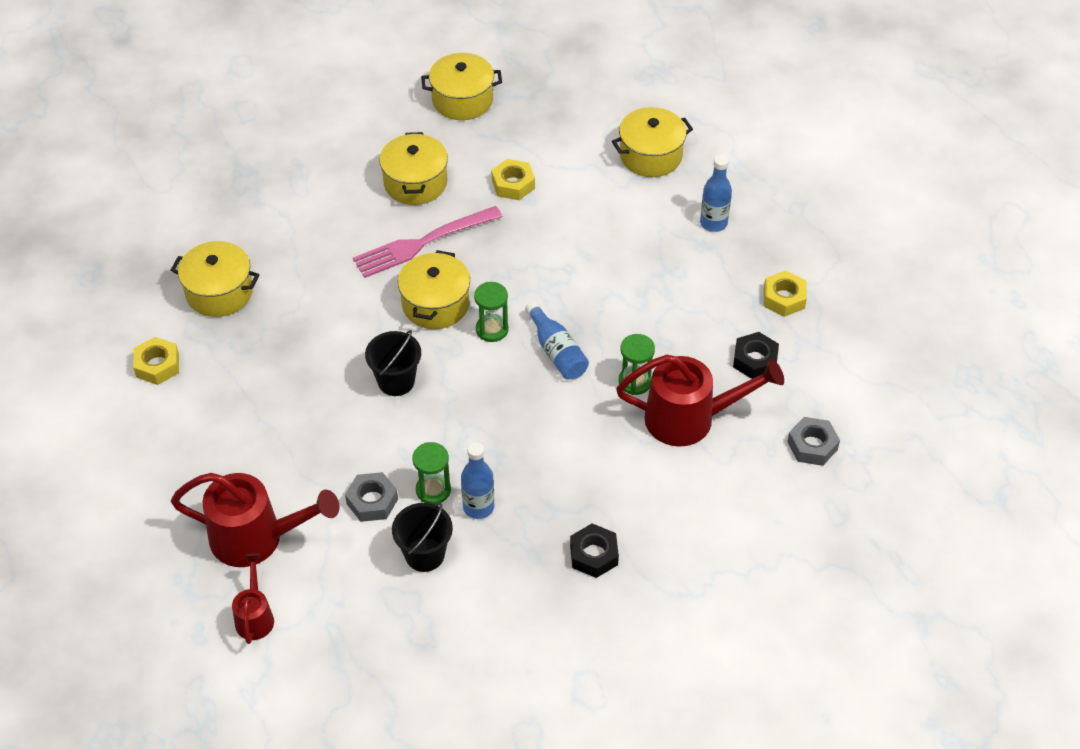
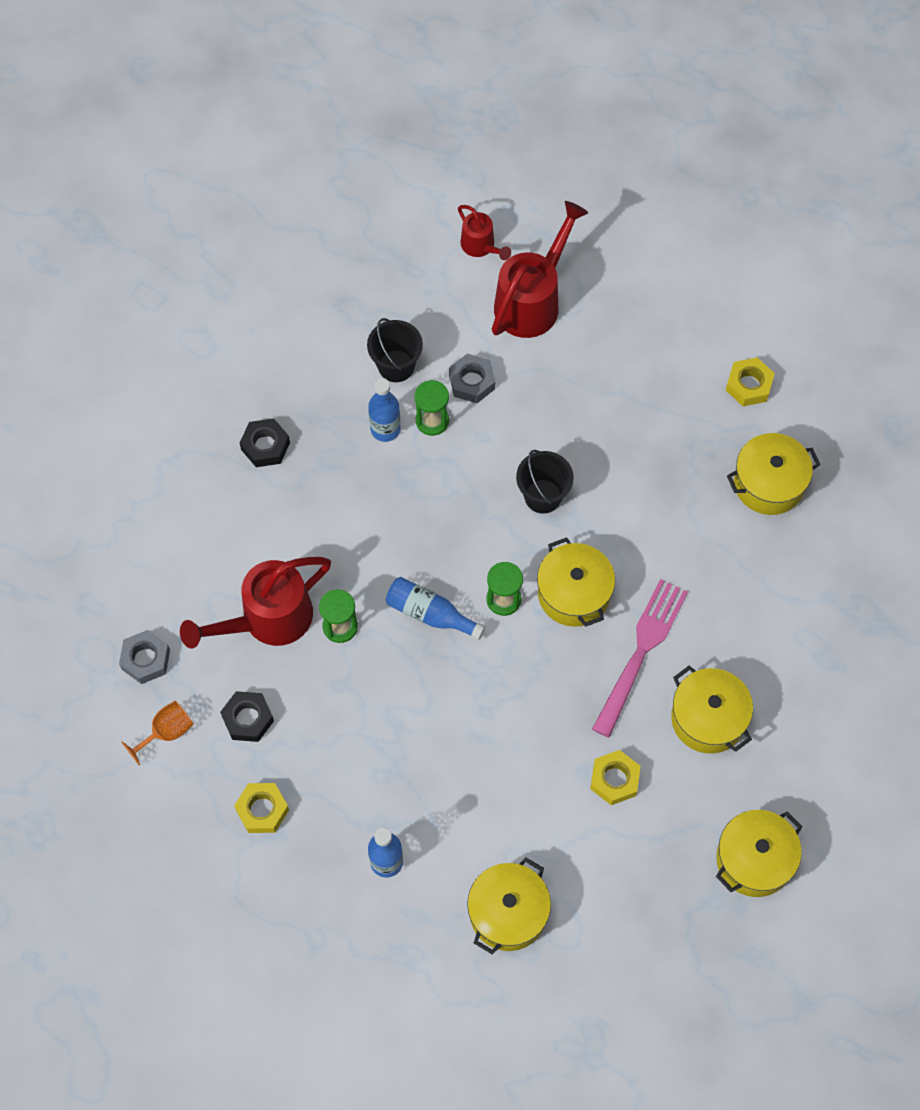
camera: 145 degrees right, 15 degrees up
red watering can [171,473,339,567] -> red watering can turned 150 degrees clockwise [492,201,588,338]
none -> orange goblet [121,700,194,766]

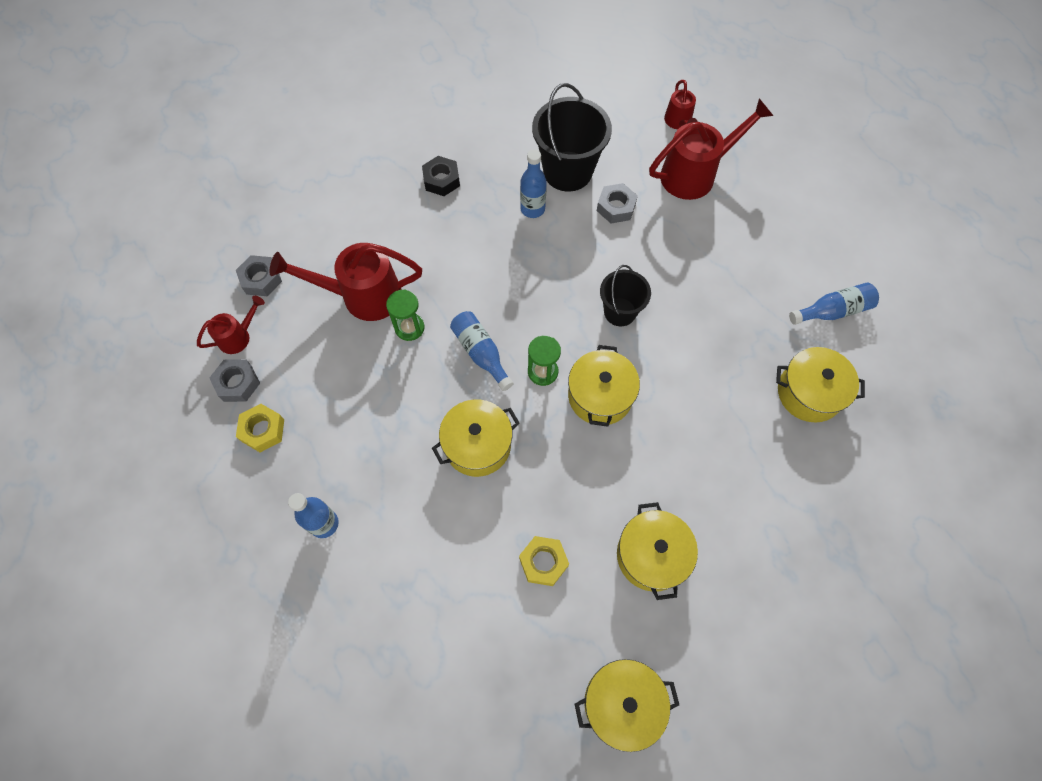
camera: 30 degrees right, 0 degrees up
orange goblet [121,700,194,766] -> red watering can [197,296,265,354]
black nut [220,691,274,742] -> none
black bucket [367,318,423,382] -> black bucket [532,83,612,192], size x1.66
green hourglass [414,380,449,436] -> none
yellow pot [467,857,551,954] -> yellow pot moved to [432,399,520,477]
pink fork [592,579,688,738] -> none
yellow nut [726,358,775,406] -> blue bottle [789,282,879,325]
none -> grey nut [209,359,260,402]

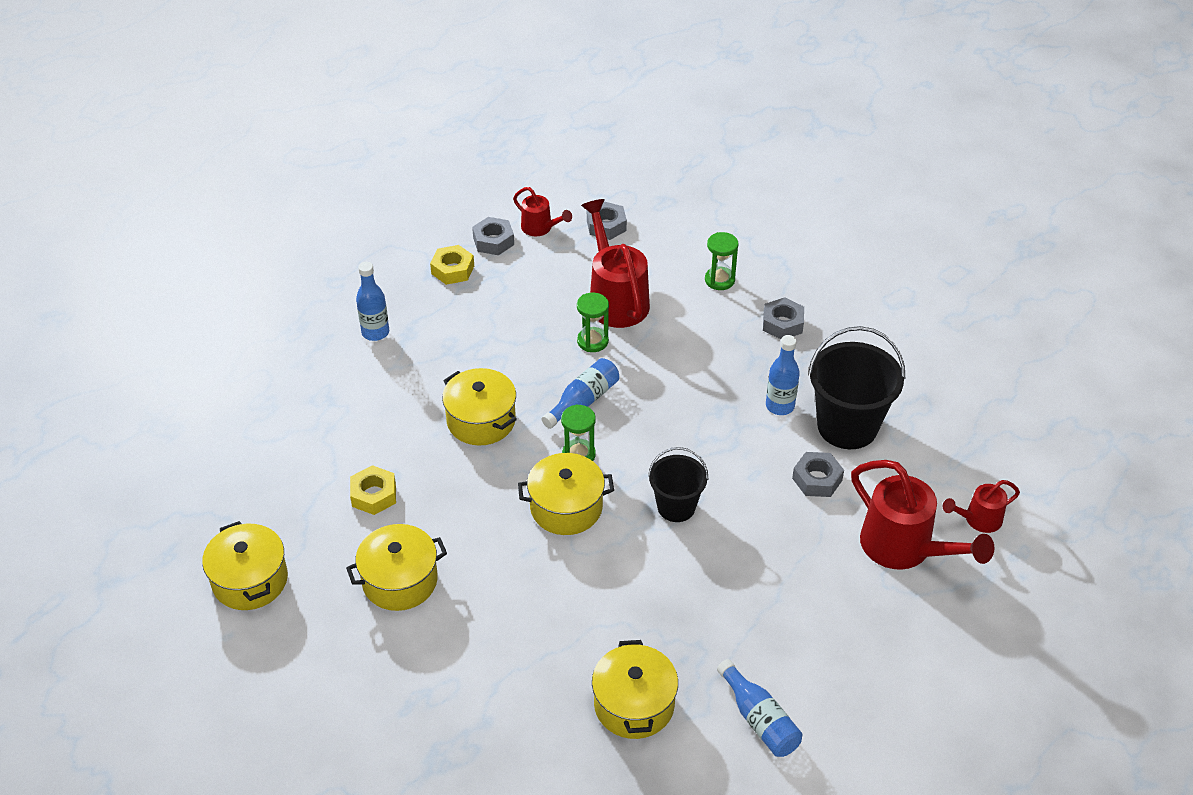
camera: 75 degrees right, 20 degrees down
black nut [422,156,460,196] -> grey nut [763,297,804,339]
none -> green hourglass [705,232,738,290]

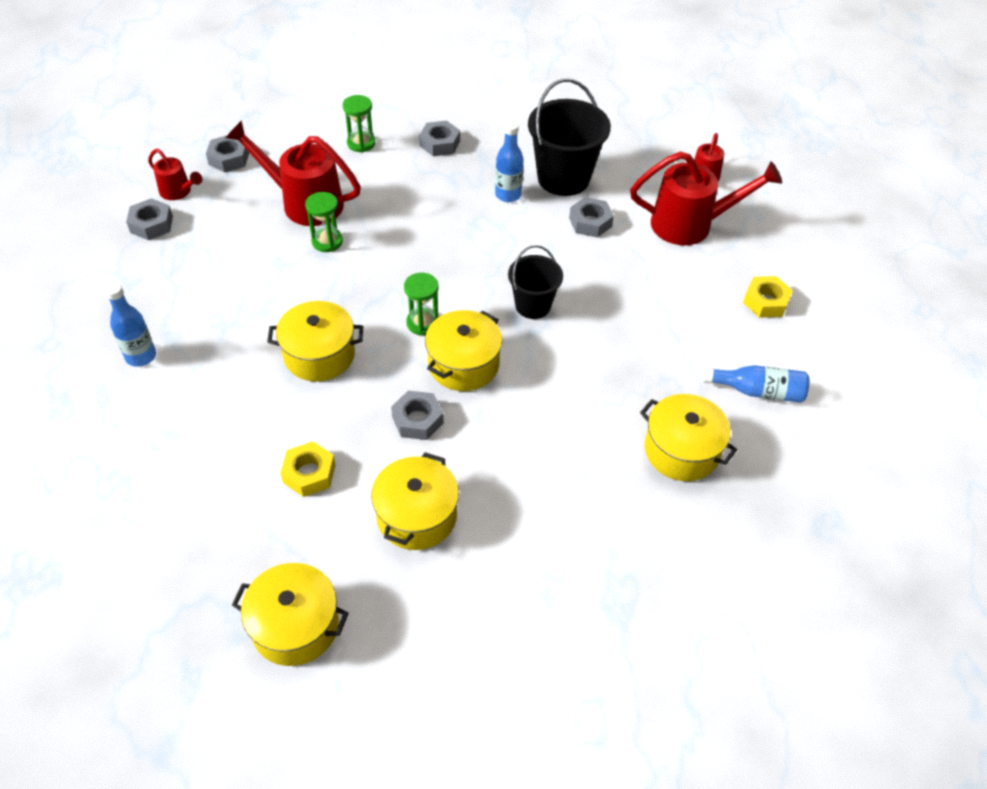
camera: 50 degrees left, 5 degrees up
yellow nut [430,245,474,285] -> yellow nut moved to [743,276,793,318]
red watering can [513,187,572,236] -> red watering can turned 45 degrees clockwise [148,149,202,200]
blue bottle [541,358,619,429] -> none
none -> grey nut [391,391,444,440]

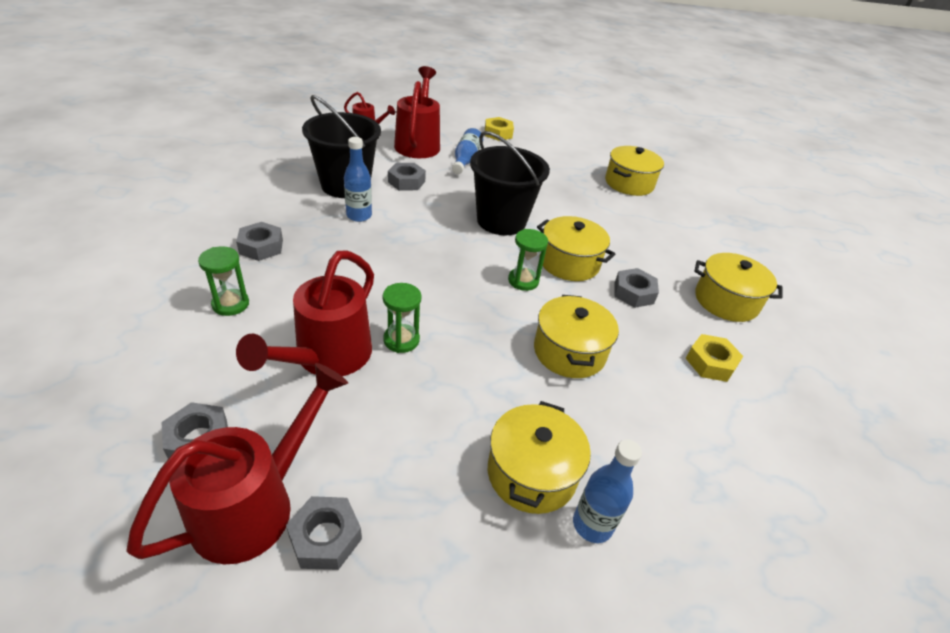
camera: 90 degrees left, 10 degrees down
red watering can [148,149,202,200] -> red watering can [126,363,348,564], size x1.88
yellow pot [232,563,349,666] -> yellow pot moved to [488,401,591,514]
black bucket [508,245,563,319] -> black bucket [470,131,550,235], size x1.66
blue bottle [703,365,809,403] -> blue bottle moved to [452,128,483,174]

